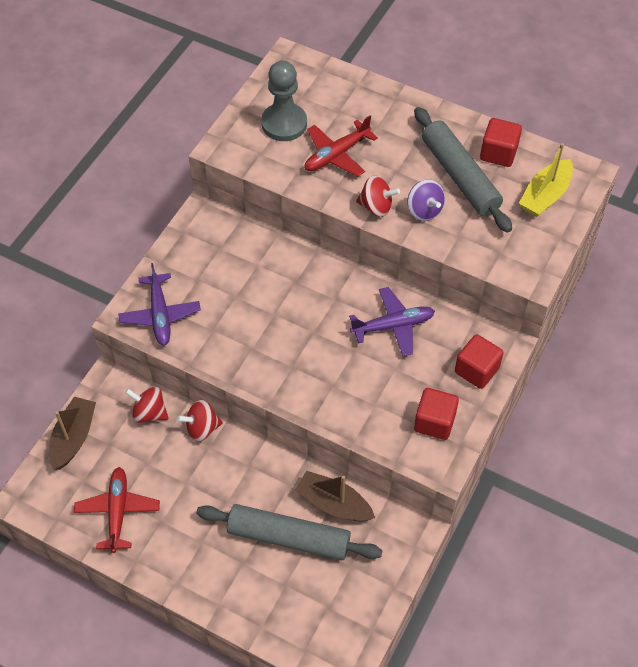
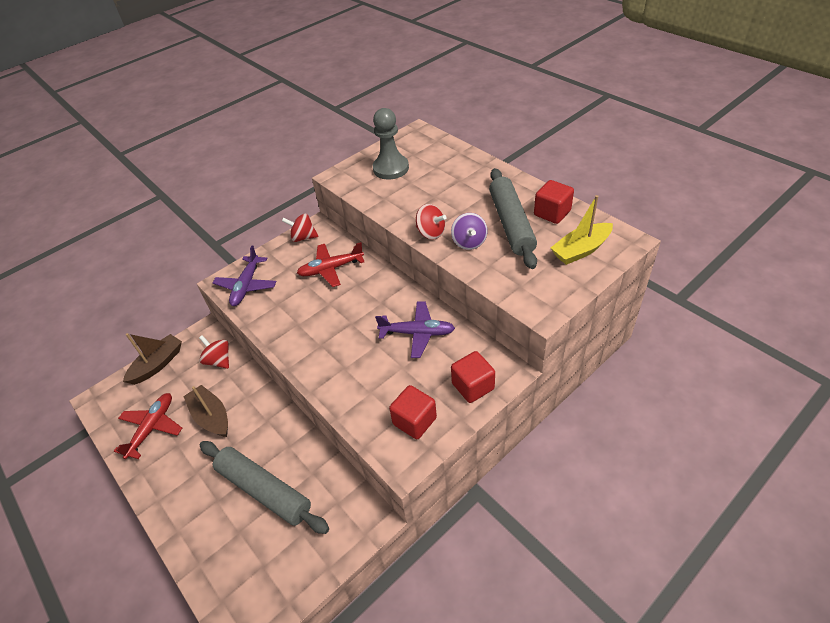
camera: 25 degrees right, 10 degrees down
red spinning top [177,400,223,442] -> red spinning top moved to [282,213,318,242]
brown boat [295,471,375,521] -> brown boat moved to [183,385,228,437]
red plane [305,115,378,177] -> red plane moved to [297,242,364,287]

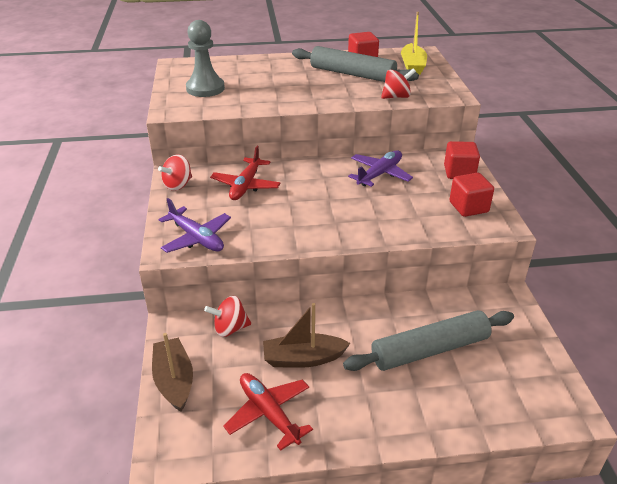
camera: 60 degrees left, 10 degrees down
red spinning top [416,204,447,240] -> red spinning top moved to [381,68,416,99]
purple spinning top [451,213,488,250] -> none

